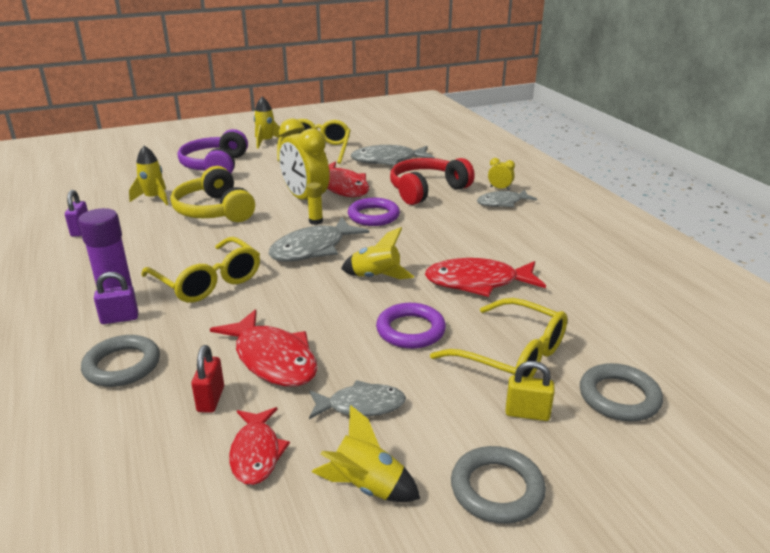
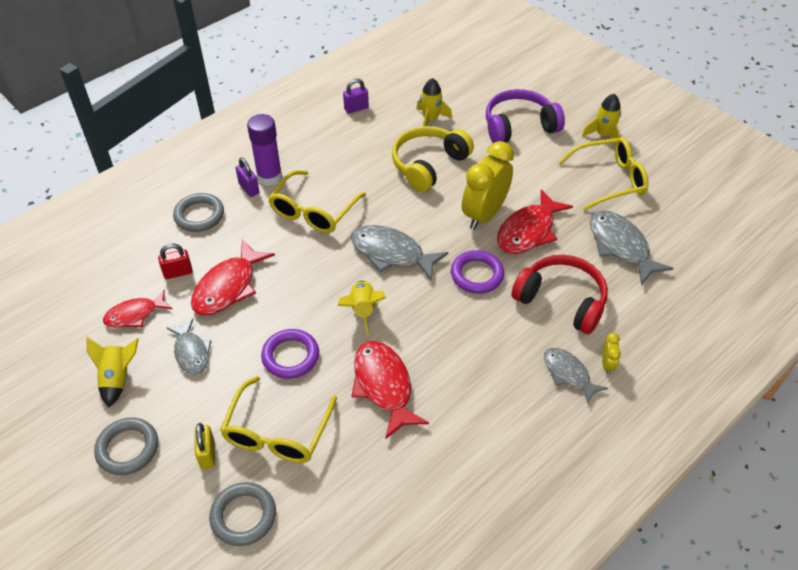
camera: 70 degrees right, 20 degrees up
yellow glue stick [307,183,323,225] -> none

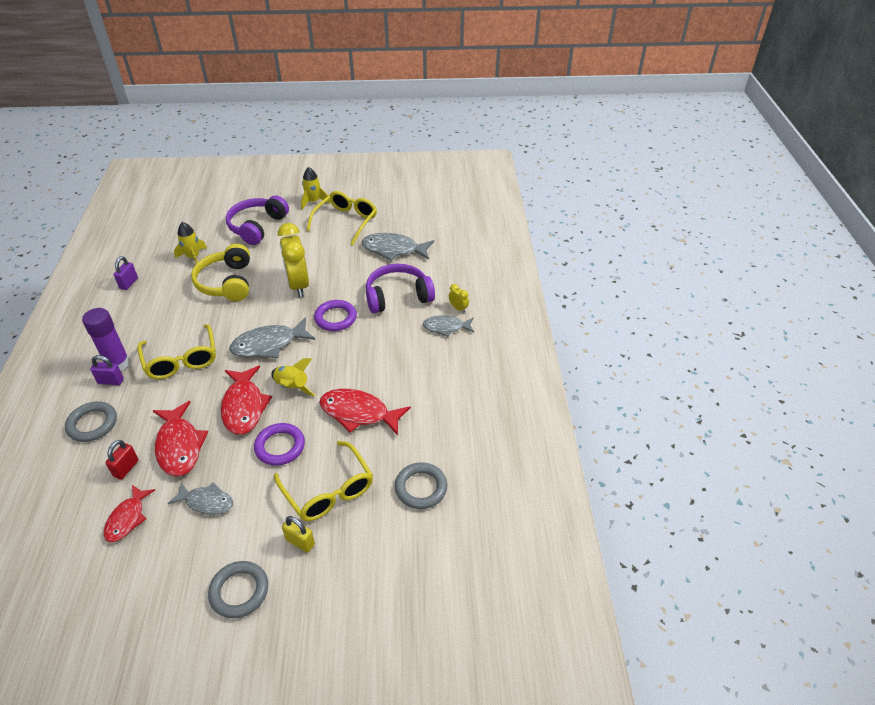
camera: 50 degrees left, 5 degrees down
yellow rocket [86,337,139,407] -> none
grey ring [209,482,276,546] -> grey ring moved to [395,462,448,509]
red fish [497,189,573,254] -> red fish moved to [221,365,272,435]
red headphones [511,255,608,334] -> purple headphones [366,264,435,313]

